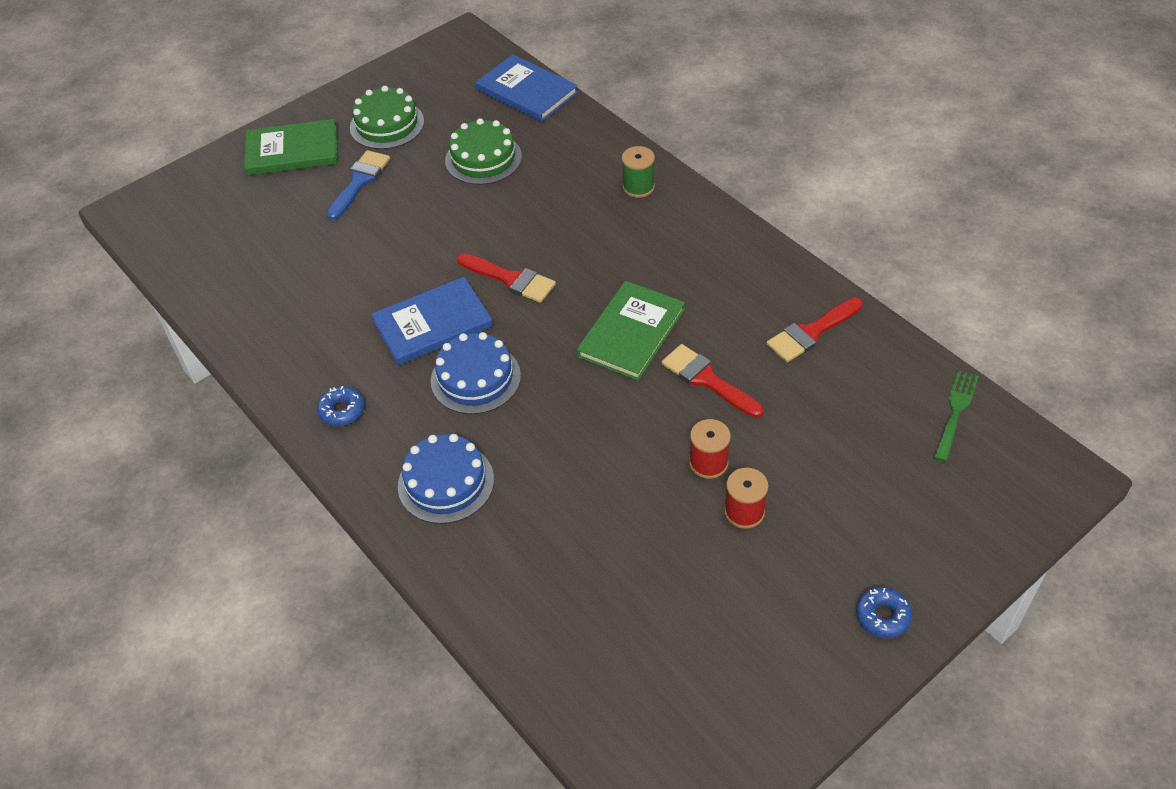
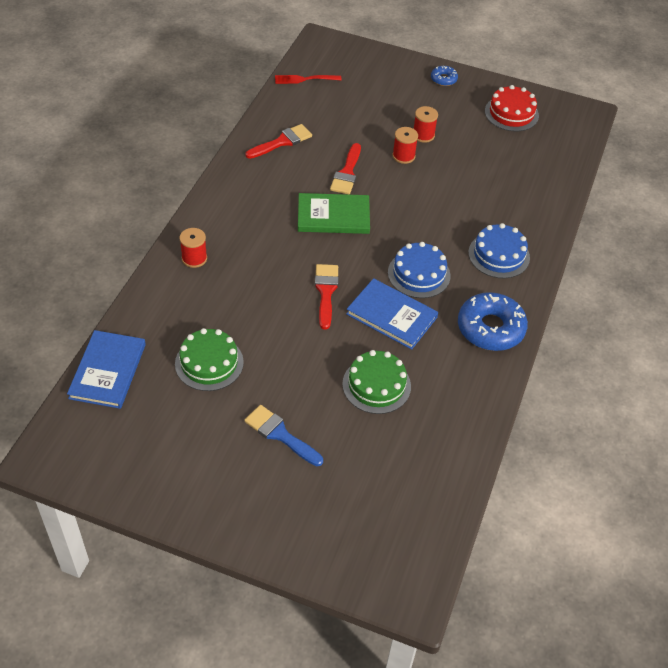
camera: 125 degrees left, 0 degrees up
green book [244,119,338,176] -> none
blue donut [317,386,365,426] -> blue donut [458,292,528,351], size x2.05
blue brush [327,150,390,220] -> blue brush turned 45 degrees clockwise [244,405,323,466]
green cake [350,86,424,149] -> green cake moved to [342,350,411,414]
green spool [622,146,655,198] -> red spool [179,228,207,268]
red brush [767,297,863,362] -> red brush turned 60 degrees counterclockwise [245,124,312,159]
green fork [934,370,979,462] -> red fork [275,75,342,84]
none -> red cake [485,85,539,132]

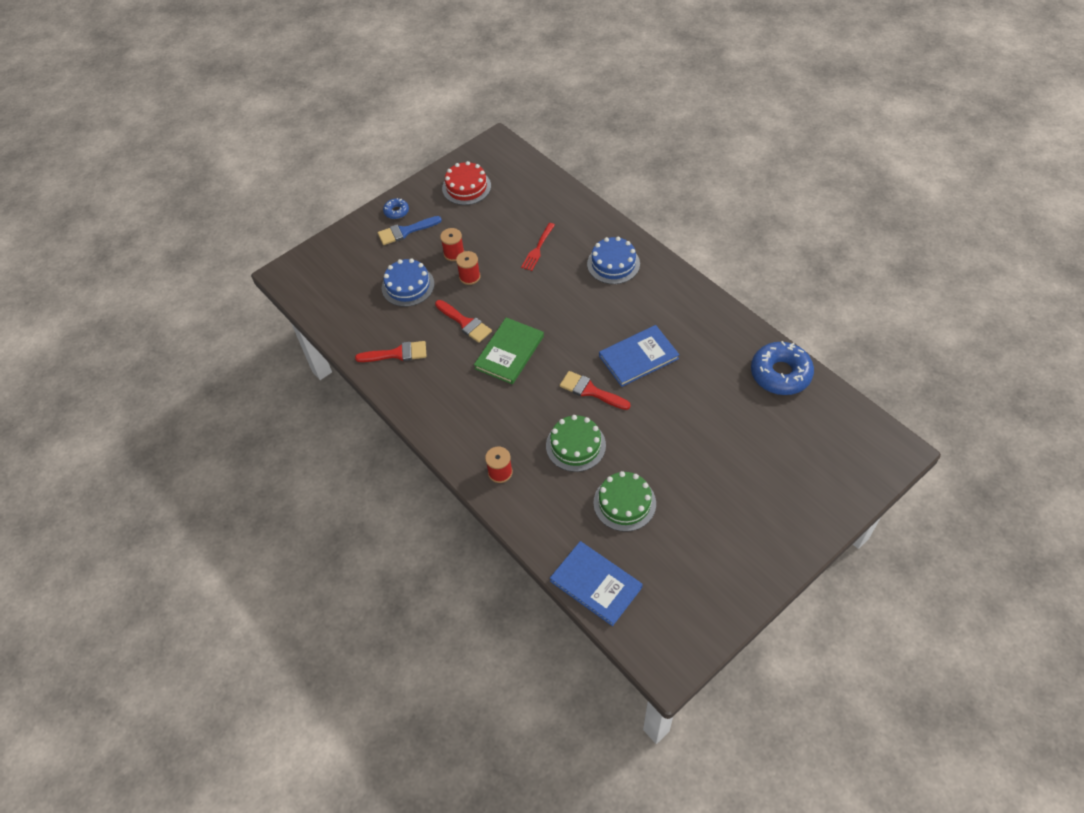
camera: 55 degrees left, 5 degrees up
blue brush [244,405,323,466] -> blue brush moved to [378,216,442,245]
red brush [245,124,312,159] -> red brush turned 90 degrees clockwise [355,341,427,362]
red fork [275,75,342,84] -> red fork moved to [521,223,555,271]
green cake [342,350,411,414] -> green cake moved to [546,415,606,472]
blue cake [388,242,451,298] -> blue cake moved to [382,259,435,307]
blue donut [458,292,528,351] -> blue donut moved to [751,341,814,395]

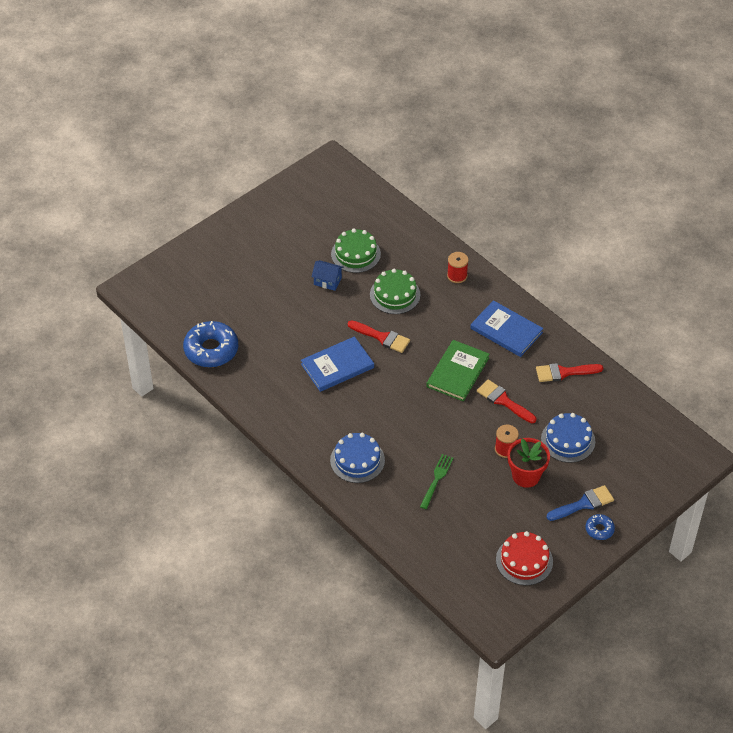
camera: 175 degrees right, 5 degrees down
red spool [440,228,464,261] -> red flower pot [508,438,550,488]
red fork [521,223,555,271] -> green fork [420,454,453,509]
blue book [550,541,643,626] -> blue book moved to [470,300,543,357]
none -> blue house [311,260,344,291]

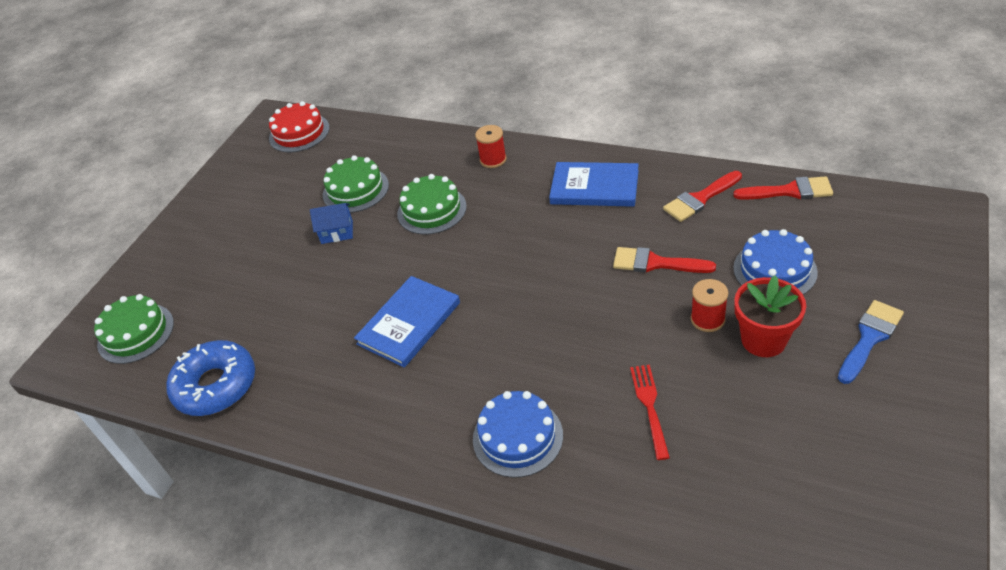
camera: 20 degrees left, 5 degrees down
red brush [348,320,410,353] -> red brush moved to [733,176,833,200]
green fork [420,454,453,509] -> red fork [630,364,670,460]
green book [426,340,489,401] -> none
red cake [496,531,553,585] -> red cake moved to [269,101,330,153]
blue donut [586,514,615,540] -> none
none -> green cake [94,294,174,364]

